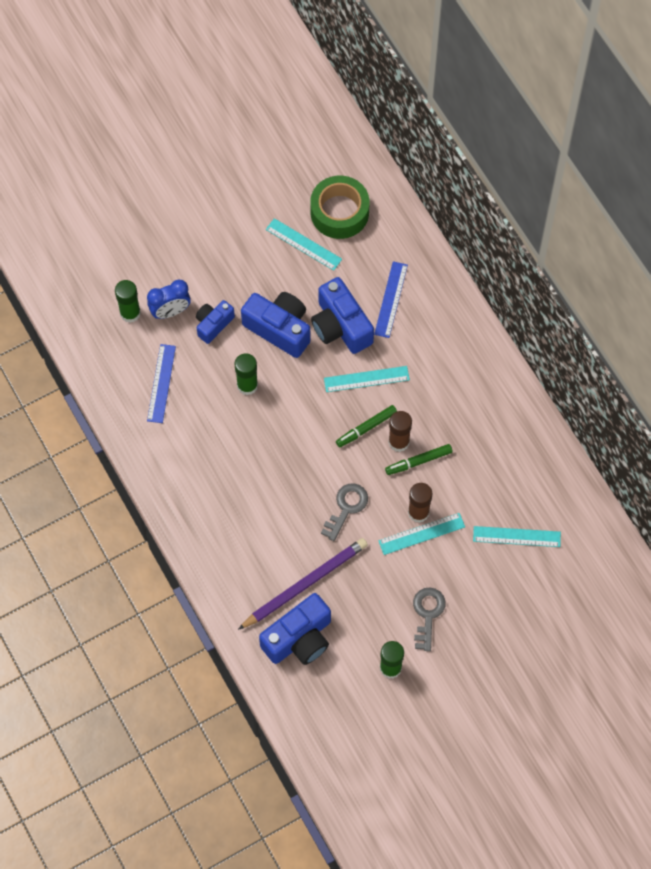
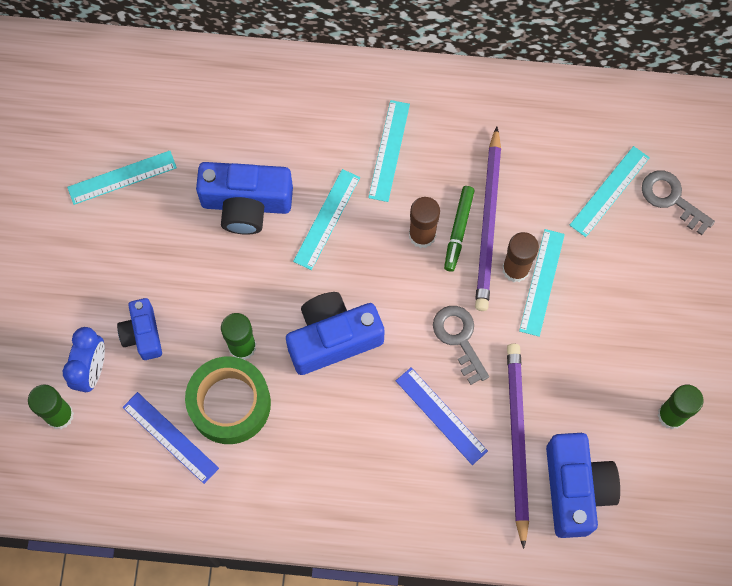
camera: 55 degrees left, 5 degrees up
blue camera [241,292,311,358] -> blue camera moved to [286,292,385,375]
green tape [310,176,369,239] -> green tape moved to [185,356,271,444]
green marker [336,405,397,447] -> none
blue ruler [374,261,408,338] -> blue ruler moved to [396,367,488,465]
grey key [413,587,446,651] -> grey key moved to [642,170,715,235]
none -> turquoise ruler [368,100,410,202]
none -> purple pencil [475,126,501,311]

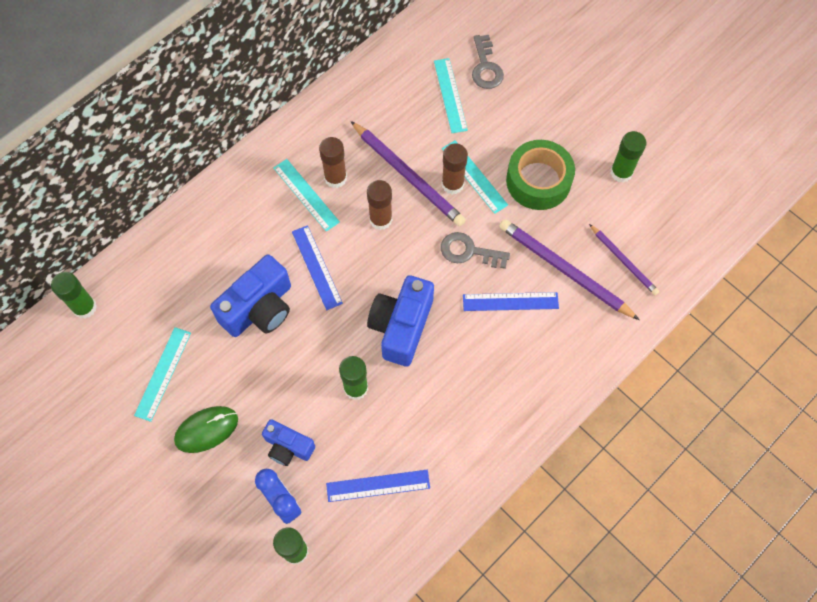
camera: 50 degrees left, 5 degrees down
green tape [185,356,271,444] -> green tape moved to [506,140,575,210]
turquoise ruler [293,169,360,270] -> blue ruler [292,225,343,310]
green marker [444,186,475,272] -> none
blue camera [546,433,620,538] -> purple pencil [589,224,659,295]
grey key [642,170,715,235] -> grey key turned 90 degrees counterclockwise [472,35,504,89]
none -> green glue stick [51,272,97,319]
none -> green mouse [174,406,238,453]
none -> brown glue stick [319,137,347,188]

